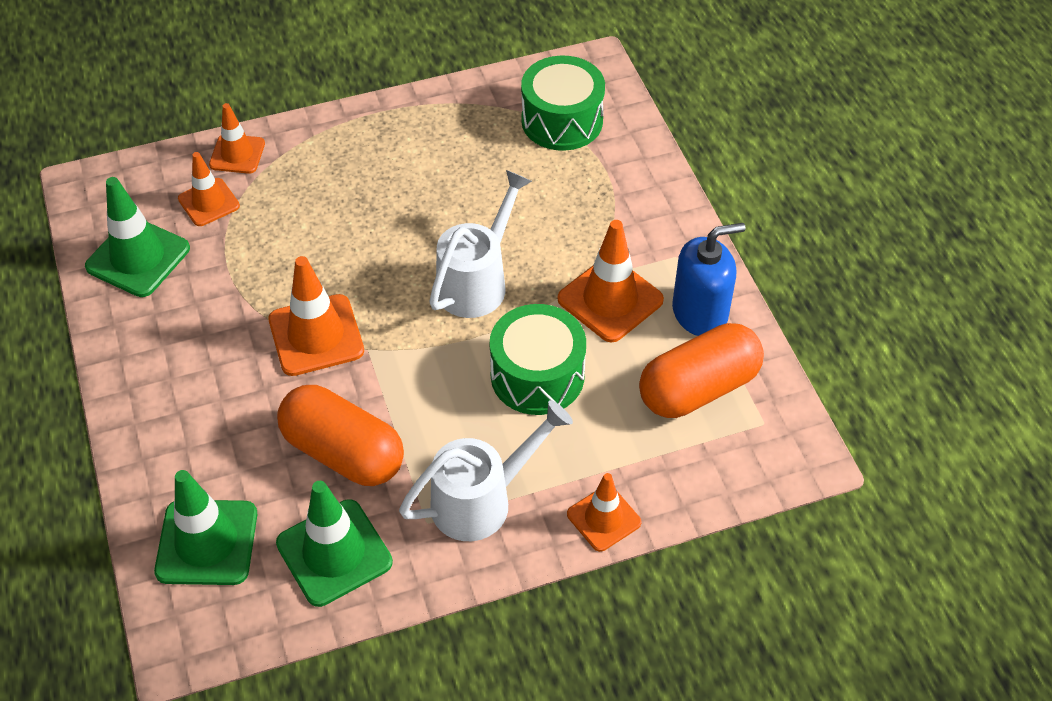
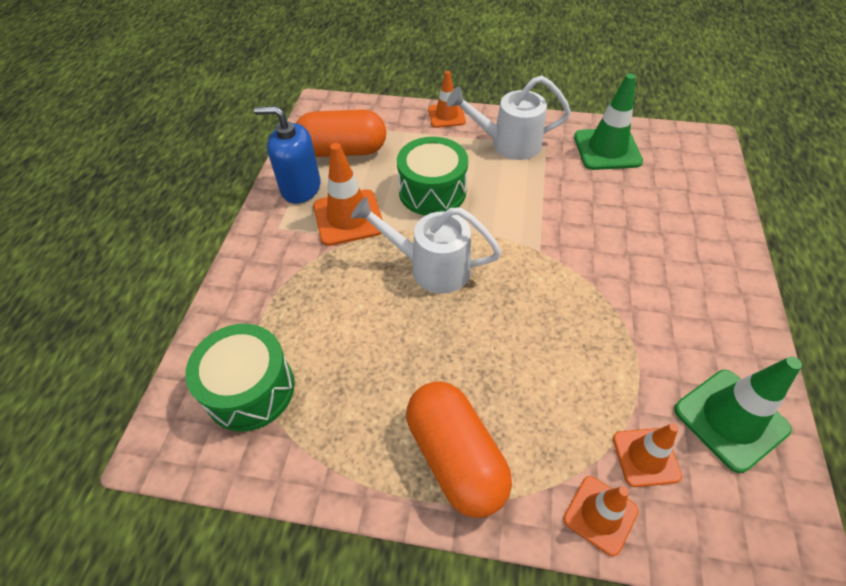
camera: 150 degrees left, 0 degrees up
green traffic cone [154,470,257,585] -> none
orange traffic cone [268,256,364,376] -> none
orange capsule [277,385,404,486] -> orange capsule moved to [406,381,512,518]
white watering can [429,170,532,318] -> white watering can turned 45 degrees clockwise [351,197,502,294]

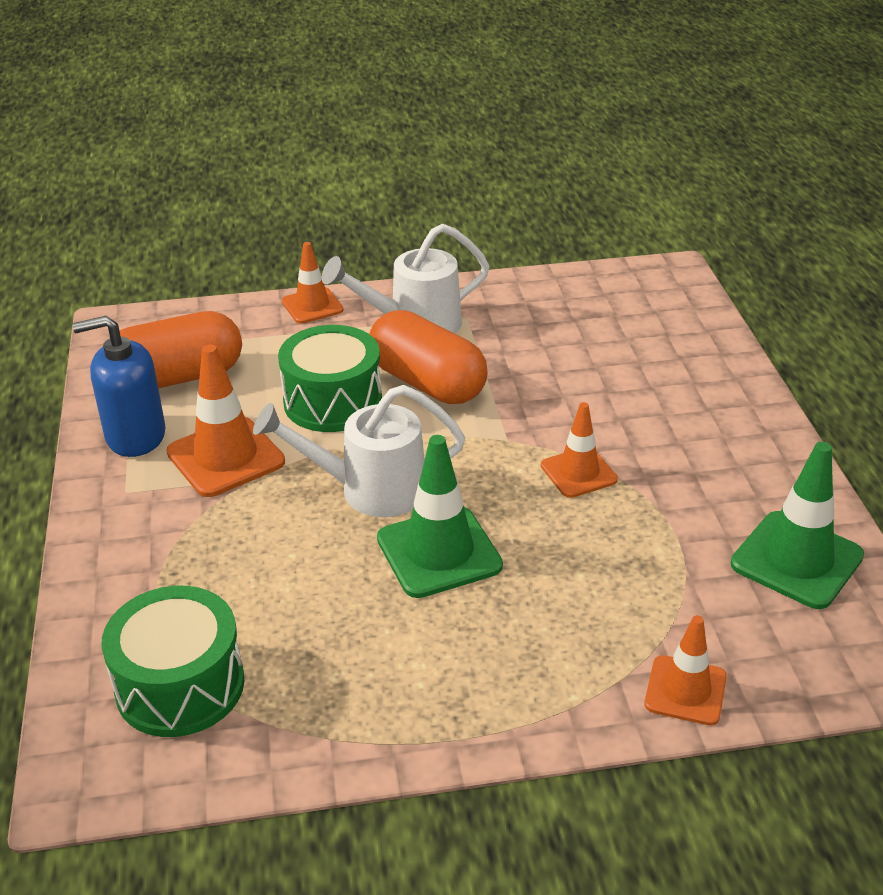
camera: 20 degrees left, 15 degrees down
orange capsule [406,381,512,518] -> orange capsule moved to [369,310,488,404]
green traffic cone [574,74,643,170] -> green traffic cone moved to [377,435,503,598]
orange traffic cone [613,423,682,487] -> orange traffic cone moved to [541,402,618,498]

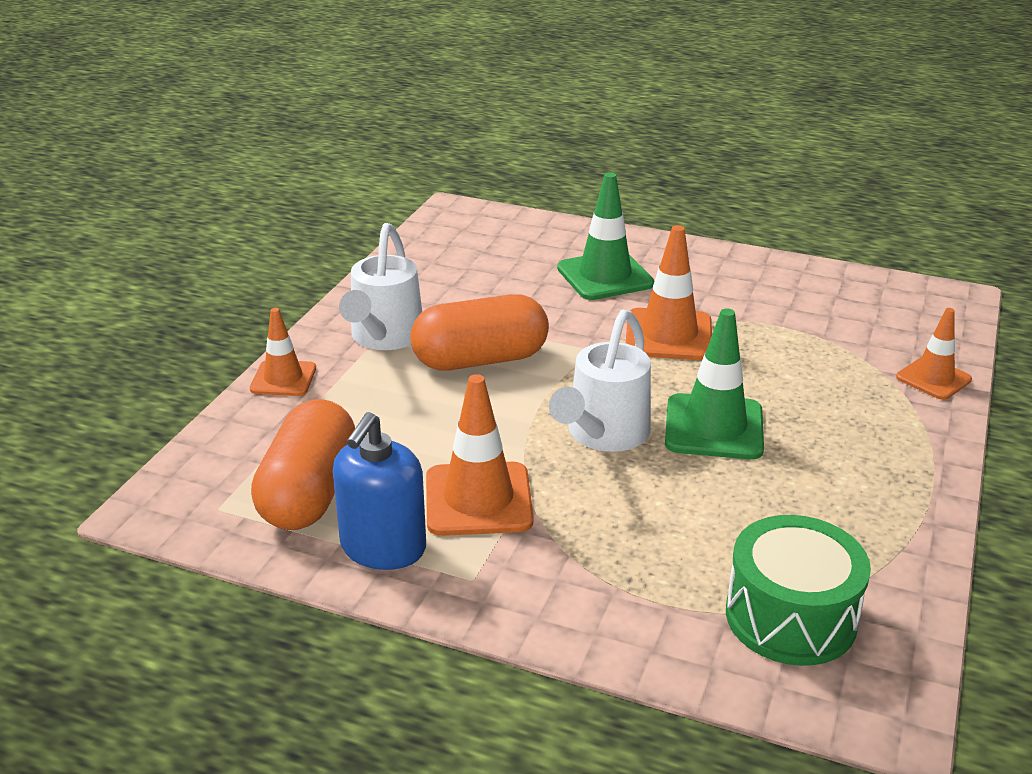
camera: 60 degrees left, 5 degrees down
green drum [278,325,382,432] -> none
orange traffic cone [541,402,618,498] -> orange traffic cone [626,225,712,360], size x1.58
green traffic cone [731,442,864,609] -> green traffic cone moved to [557,172,654,300]

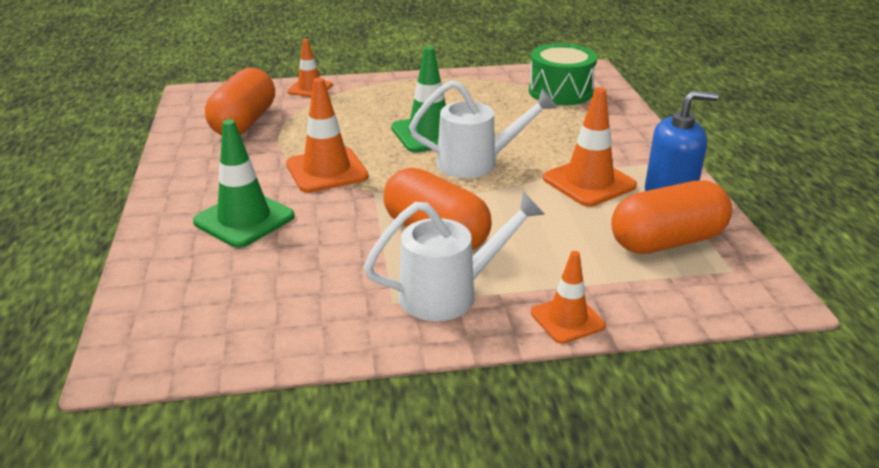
camera: 120 degrees left, 0 degrees up
none -> orange capsule [205,68,275,135]

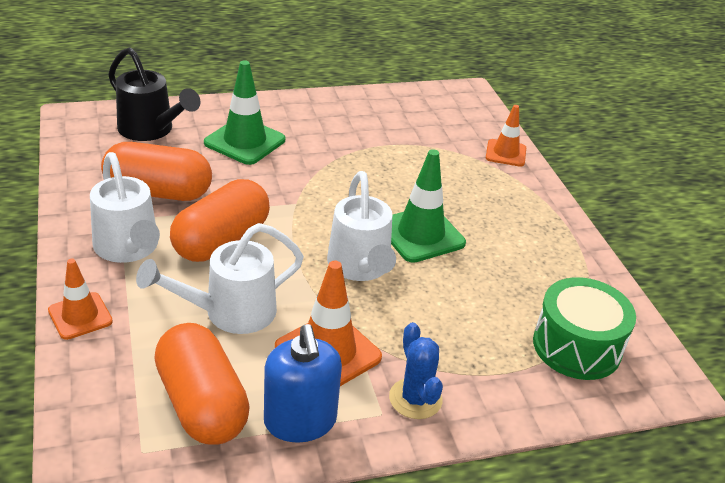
camera: 80 degrees right, 5 degrees up
orange capsule [205,68,275,135] -> orange capsule moved to [101,142,212,201]
orange traffic cone [286,78,369,193] -> none
none -> black watering can [108,47,200,141]
none -> white watering can [136,223,304,334]
none -> blue cactus [389,322,443,419]

